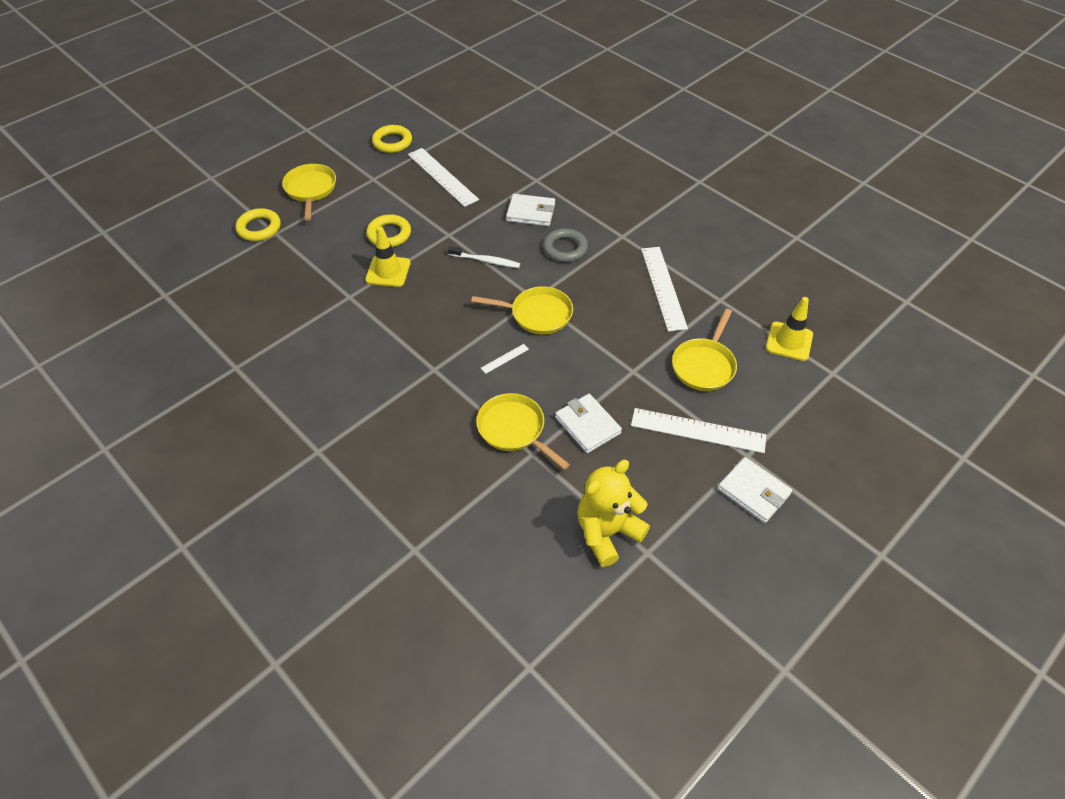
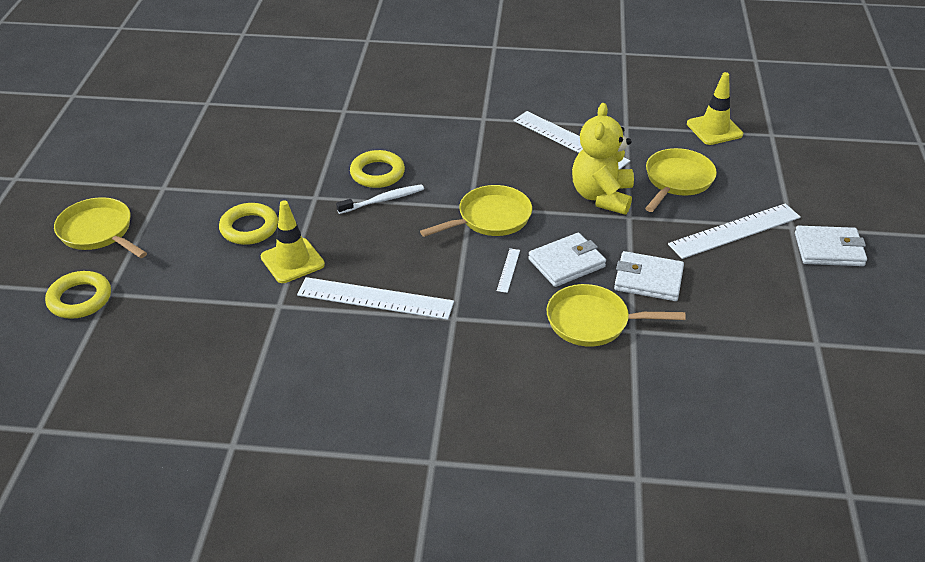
camera: 40 degrees left, 10 degrees down
yellow ring [372,125,412,153] -> yellow ring moved to [350,150,405,188]
white ruler [408,148,479,207] -> white ruler moved to [297,277,454,320]
white wallet [506,194,555,226] -> white wallet moved to [528,233,606,287]
grey ring [543,228,588,262] -> none
yellow teddy bear [577,460,650,567] -> yellow teddy bear moved to [572,103,634,215]
yellow pan [672,309,737,391] -> yellow pan turned 135 degrees counterclockwise [645,148,717,212]

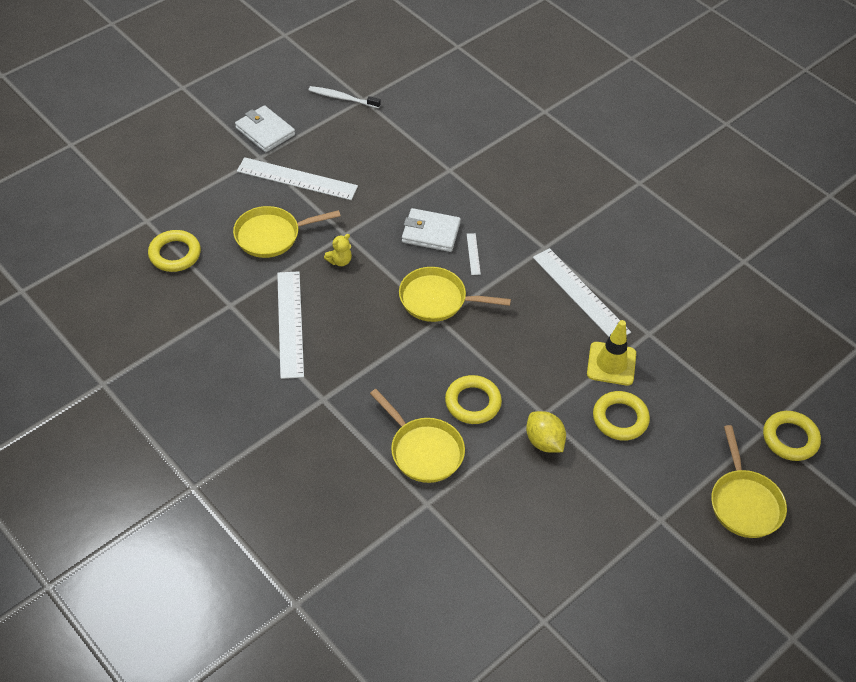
camera: 140 degrees left, 10 degrees up
white toothbrush [336,184,424,214] -> white toothbrush moved to [309,86,381,108]
white ruler [497,248,520,293] -> white ruler turned 60 degrees counterclockwise [467,233,481,275]
yellow pan [547,284,686,347] -> yellow pan moved to [370,389,465,483]
yellow teddy bear [572,103,634,215] -> yellow teddy bear [324,234,352,266], size x0.44
white wallet [614,251,684,301] -> none
yellow traffic cone [687,72,743,145] -> yellow ring [148,230,201,272]
none -> yellow lemon [526,411,566,452]

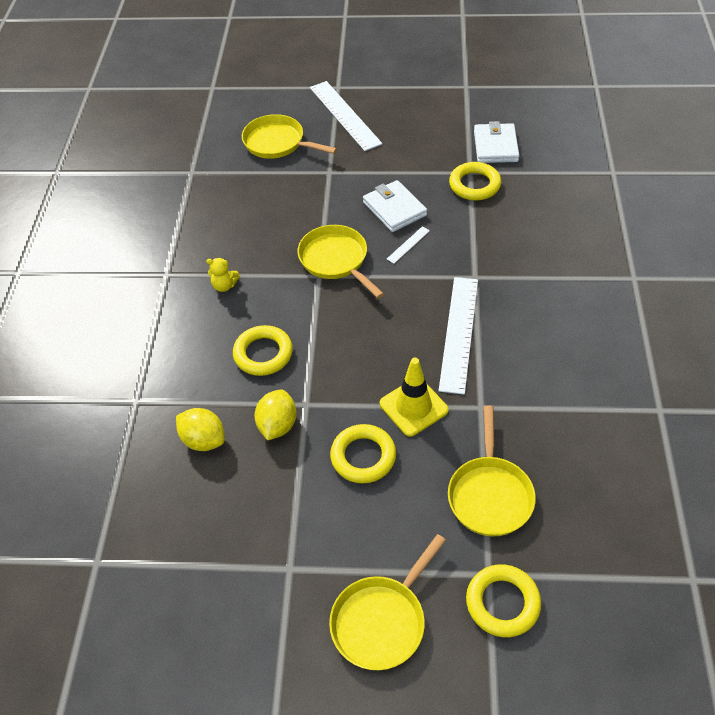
camera: 50 degrees right, 0 degrees up
yellow ring [148,230,201,272] -> yellow ring moved to [449,162,501,200]
white wallet [235,105,295,152] -> white wallet moved to [474,121,519,163]
white ruler [277,271,304,379] -> none
white toothbrush [309,86,381,108] -> none
yellow teddy bear [324,234,352,266] -> yellow teddy bear moved to [206,258,240,292]
yellow pan [370,389,465,483] -> yellow pan moved to [448,405,536,537]
none -> yellow lemon [176,408,225,451]

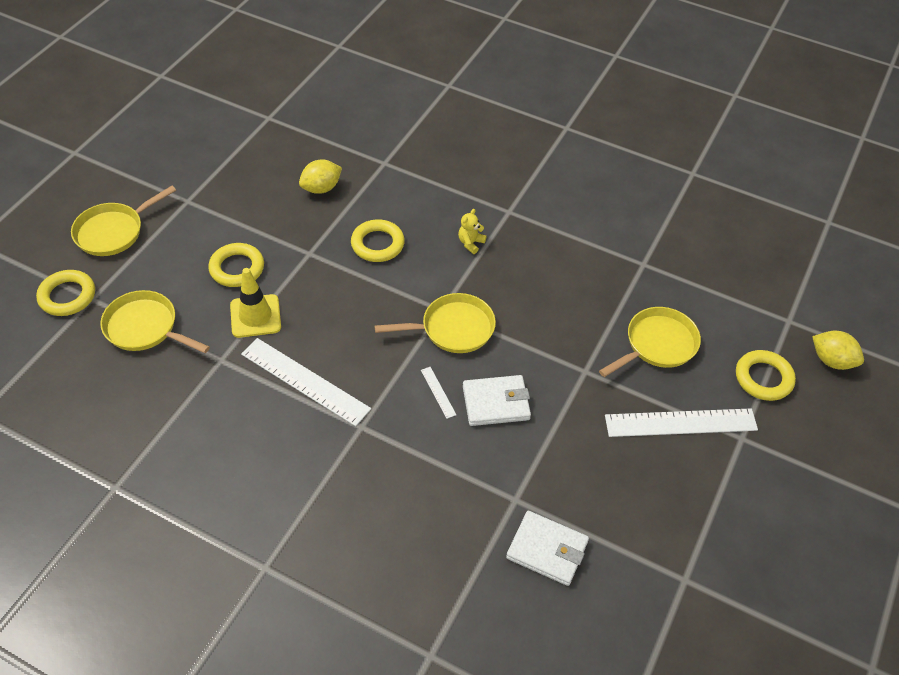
camera: 110 degrees right, 0 degrees up
yellow lemon [255,390,297,441] -> yellow lemon moved to [812,331,864,370]
yellow pan [329,534,446,670] -> yellow pan turned 105 degrees counterclockwise [71,186,176,256]
yellow ring [449,162,501,200] -> yellow ring moved to [736,350,796,401]

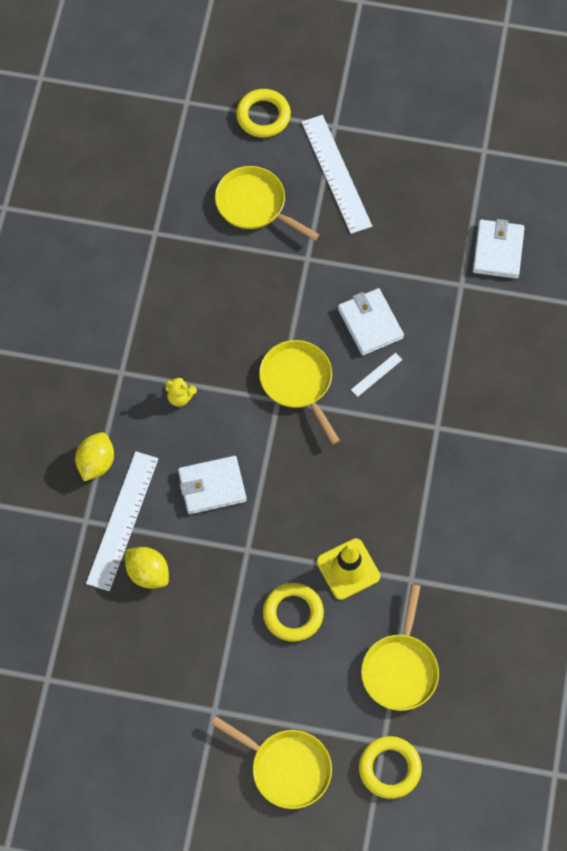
camera: 105 degrees left, 15 degrees up
white ruler [241,338,371,426] -> white ruler moved to [86,451,159,591]
yellow ring [351,220,405,262] -> white wallet [178,456,247,514]
yellow lemon [812,331,864,370] -> yellow lemon moved to [75,432,114,481]

